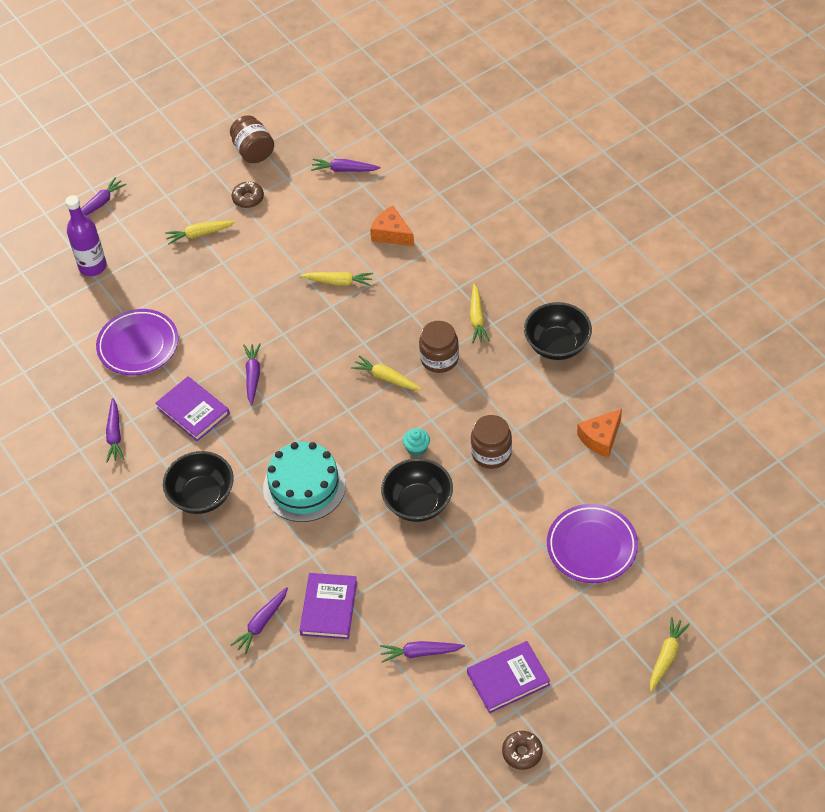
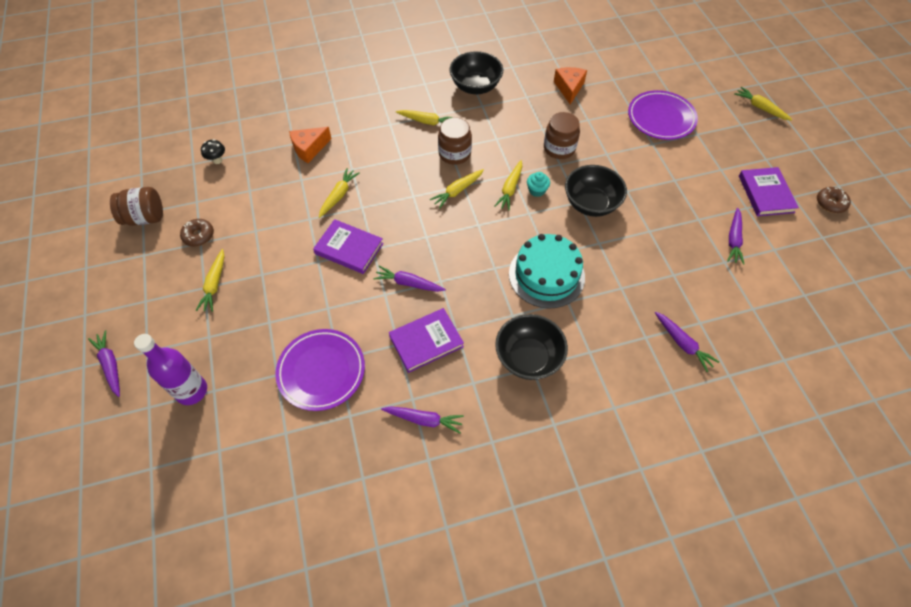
camera: 75 degrees left, 5 degrees up
purple book [300,573,357,639] -> purple book moved to [313,219,384,274]
purple carrot [311,159,381,172] -> black mushroom [201,139,225,164]
orange cheese [577,409,622,458] -> orange cheese turned 150 degrees counterclockwise [554,67,587,104]
none -> yellow carrot [495,160,522,210]

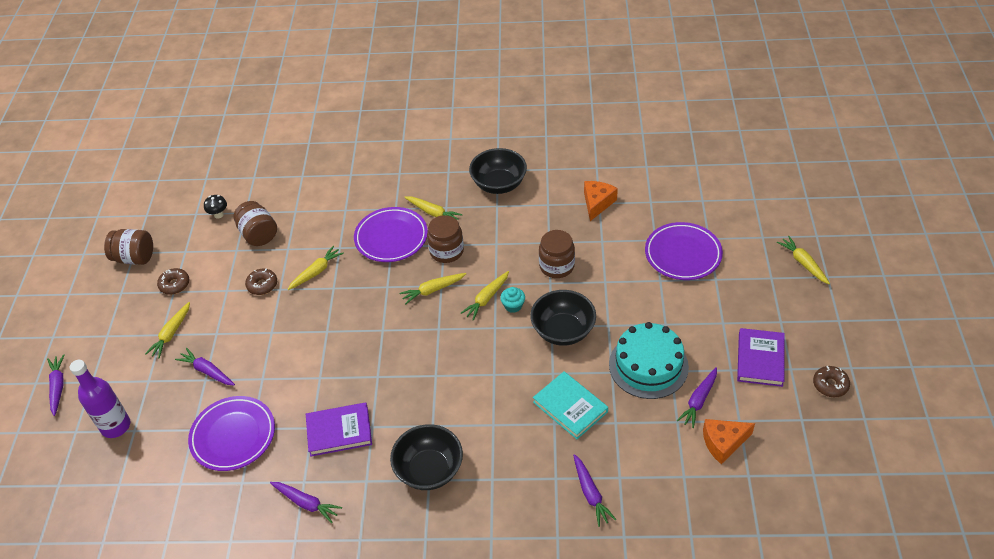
camera: 20 degrees right, 10 degrees down
orange cheese [289,127,332,163] -> orange cheese moved to [703,419,755,464]
purple book [313,219,384,274] -> none
purple carrot [373,266,446,292] -> purple carrot moved to [175,348,235,385]
turquoise cake [509,234,585,308] -> turquoise cake moved to [609,322,689,399]
none -> brown jar [234,201,277,246]
none -> brown donut [245,268,277,295]
none -> purple plate [354,207,428,262]
none -> turquoise book [533,371,608,439]

